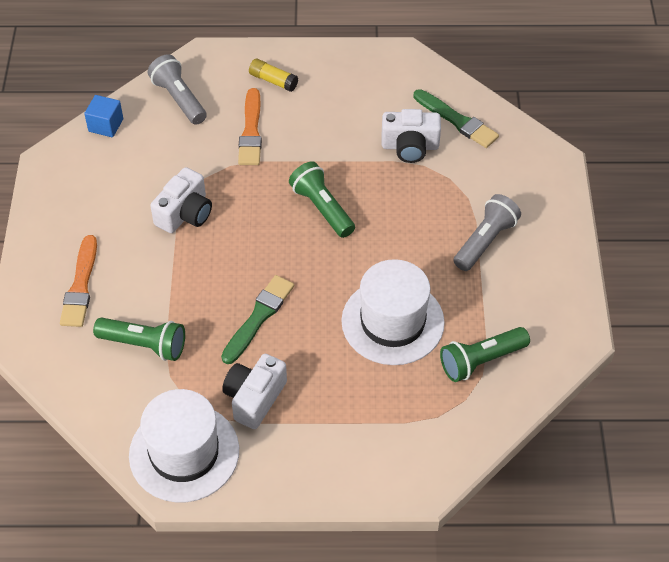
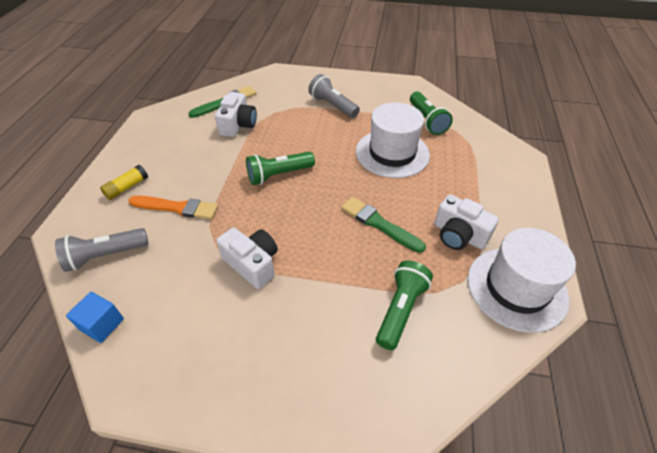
camera: 80 degrees left, 5 degrees down
orange brush [60,235,97,327] -> none

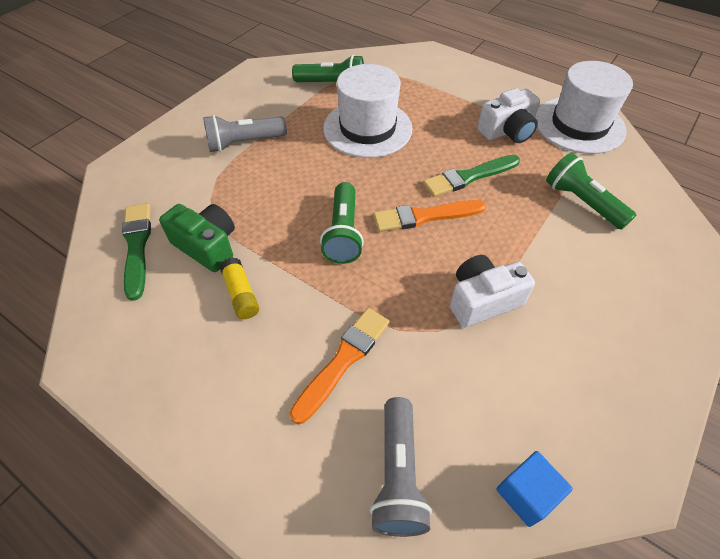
camera: 65 degrees left, 5 degrees up
yellow glue stick [100,165,148,200] -> yellow glue stick moved to [219,257,259,319]
white camera [215,92,257,137] -> green camera [159,204,235,272]
none -> orange brush [373,200,486,232]

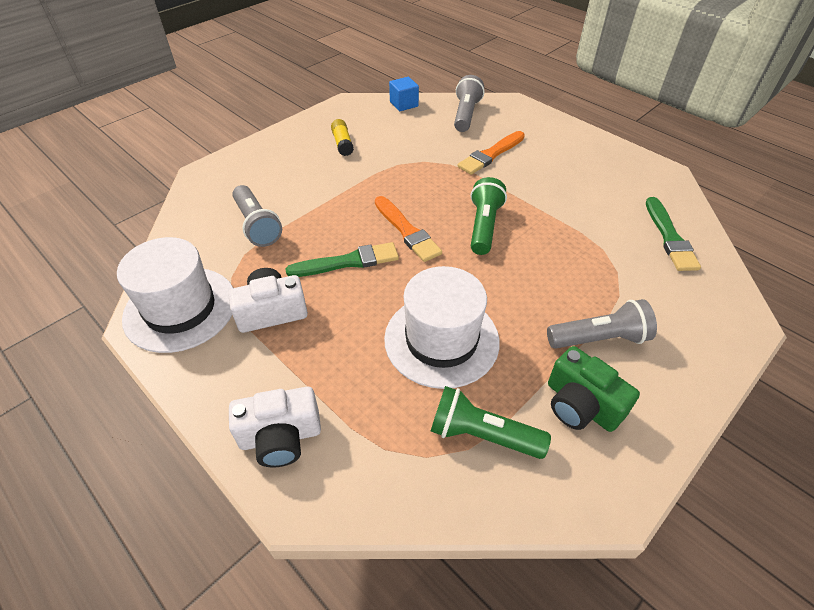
camera: 170 degrees left, 5 degrees down
green camera [159,204,235,272] -> green camera moved to [548,346,640,432]
yellow glue stick [219,257,259,319] -> yellow glue stick moved to [331,119,354,156]
orange brush [373,200,486,232] -> orange brush turned 60 degrees clockwise [375,196,442,262]
white camera [450,255,535,327] -> white camera moved to [229,387,321,467]
green flashlight [546,153,636,230] -> grey flashlight [232,185,282,247]

